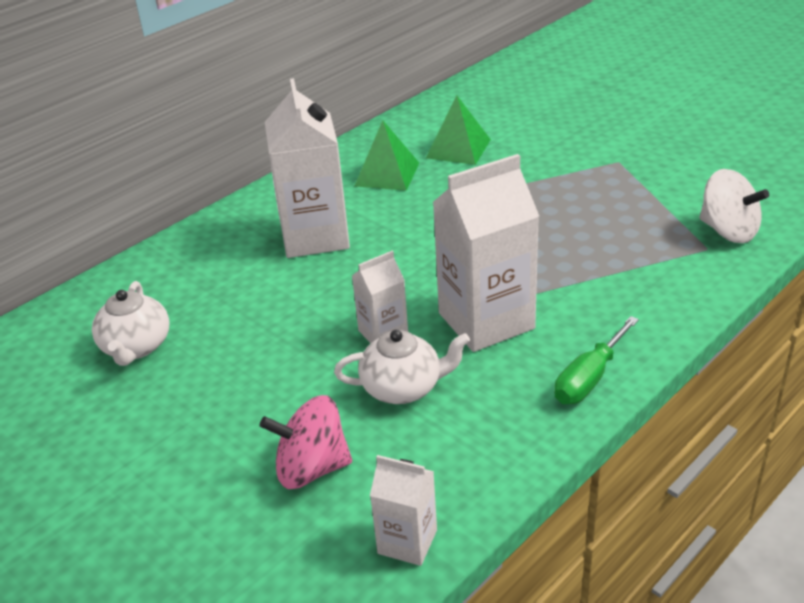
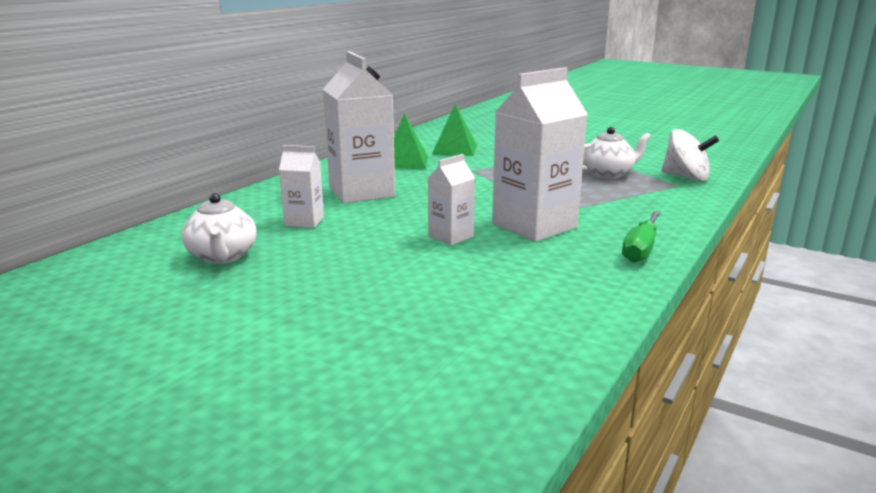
camera: 15 degrees left, 15 degrees down
pink spinning top [260,395,352,489] -> none
white teapot [334,330,470,404] -> white teapot moved to [582,127,651,179]
white carton [370,455,437,566] -> white carton moved to [279,145,324,228]

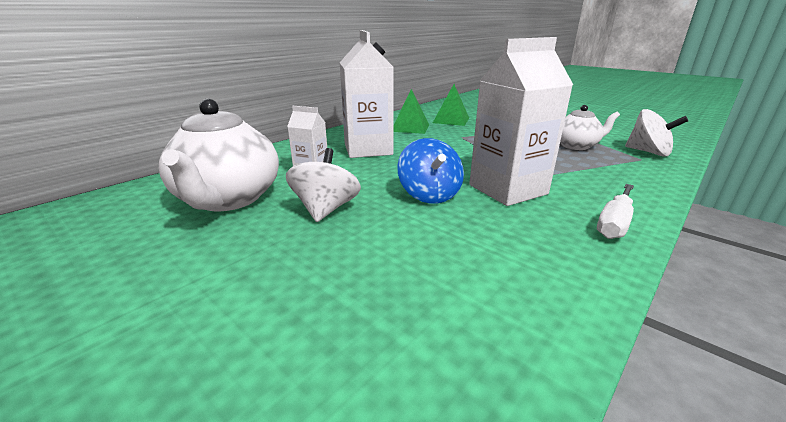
camera: 10 degrees right, 5 degrees up
white teapot [182,193,257,264] -> white teapot [159,99,279,211], size x1.72
white carton [428,154,475,245] -> blue spinning top [397,138,464,204]
green screwdriver [622,211,661,263] -> white screwdriver [597,184,634,239]
none -> white spinning top [286,148,361,222]

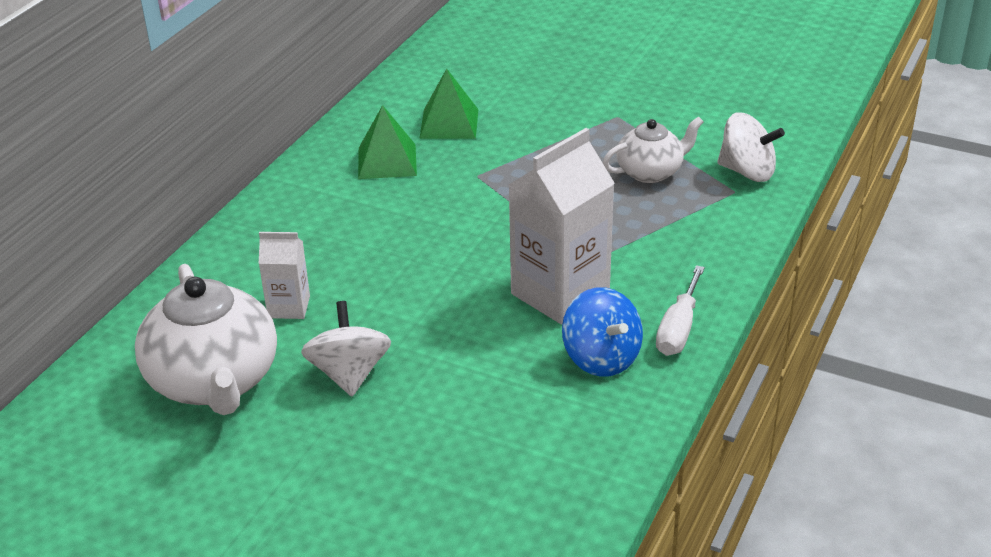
camera: 15 degrees left, 10 degrees up
white carton [340,30,394,158] -> none
blue spinning top [397,138,464,204] -> blue spinning top moved to [562,287,643,377]

